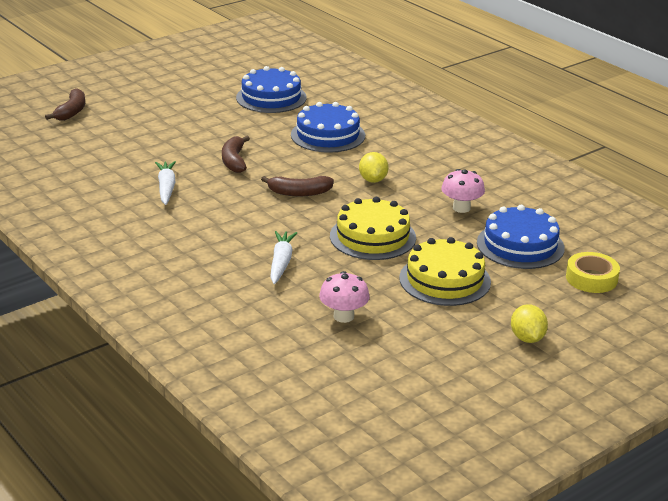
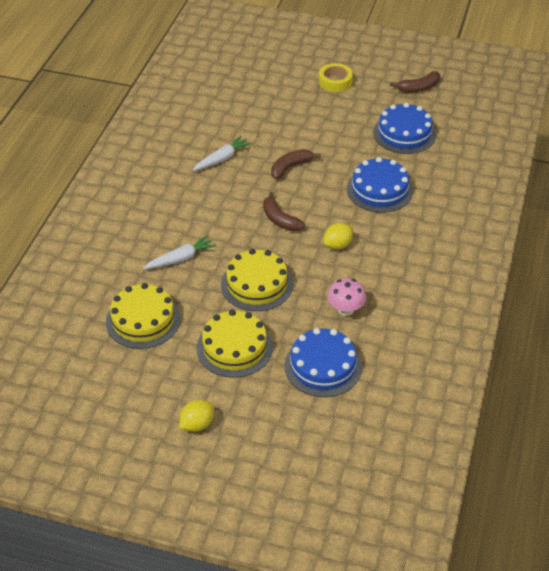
camera: 55 degrees right, 15 degrees up
brown banana [45,88,85,121] -> brown banana moved to [390,71,440,93]
pink mushroom [319,271,370,323] -> yellow cake [106,283,181,349]
yellow tape [566,252,620,293] -> yellow tape moved to [319,63,353,92]

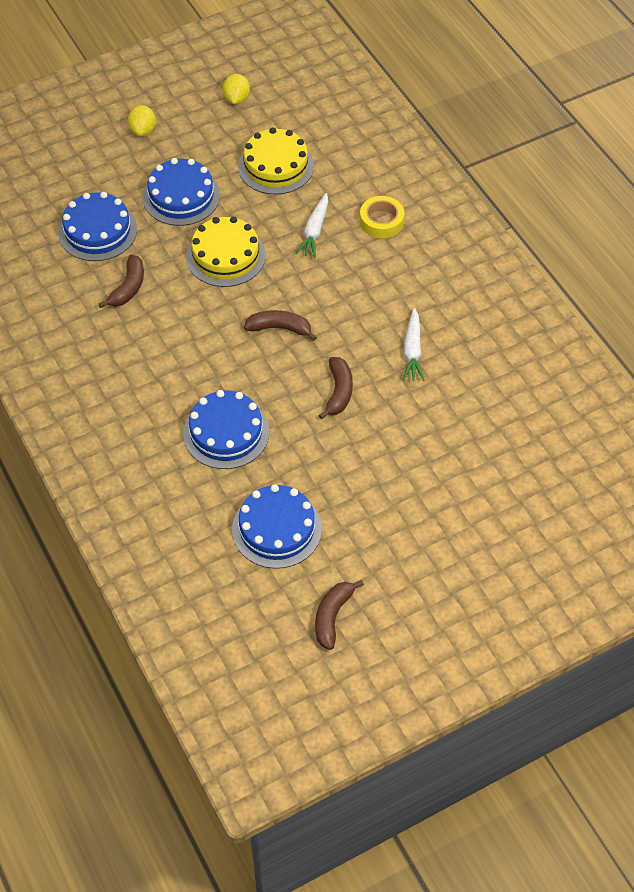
camera: 135 degrees right, 10 degrees up
yellow cake [197,310,273,378] -> blue cake [143,158,220,226]
yellow tape [319,63,353,92] -> yellow tape moved to [360,196,405,238]
yellow lemon [324,223,353,250] -> yellow lemon moved to [223,74,250,104]
pink mushroom [327,278,366,316] -> brown banana [98,255,144,308]

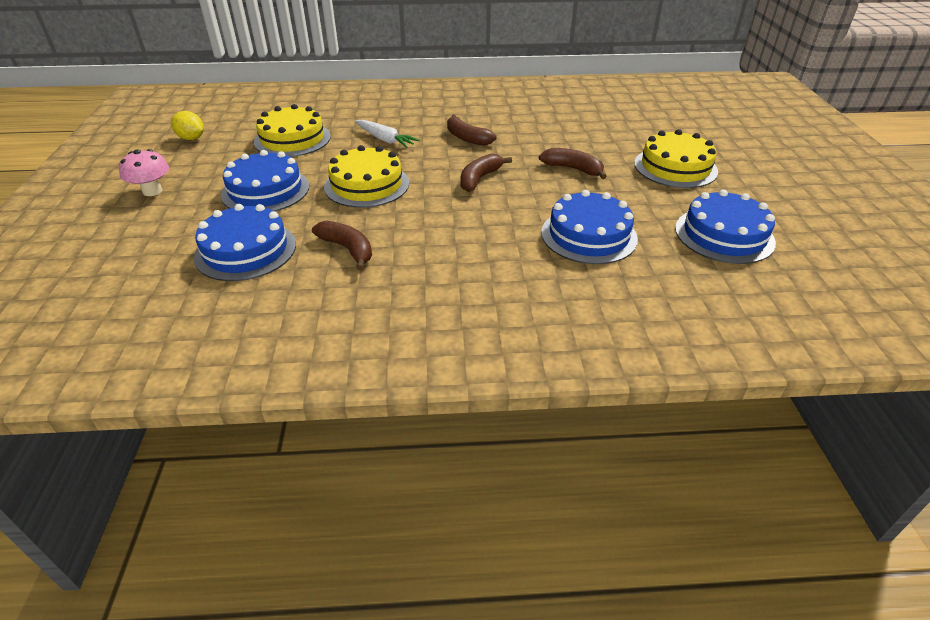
camera: 65 degrees left, 15 degrees down
yellow lemon [128,105,156,136] -> pink mushroom [119,149,169,196]
brown banana [315,580,364,650] -> brown banana moved to [447,114,497,145]
yellow tape [360,196,405,238] -> none
white carrot [402,308,424,381] -> none
none -> yellow cake [634,129,718,188]

